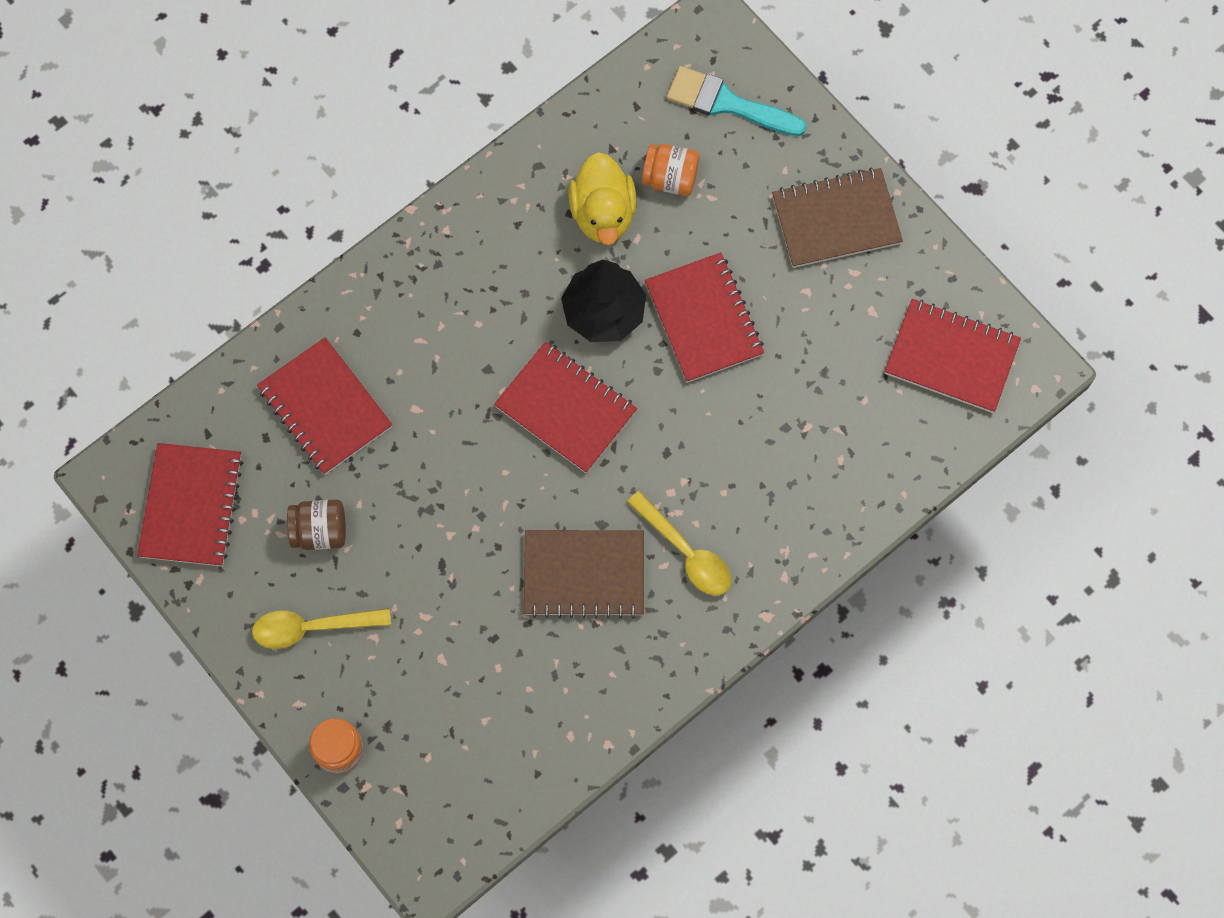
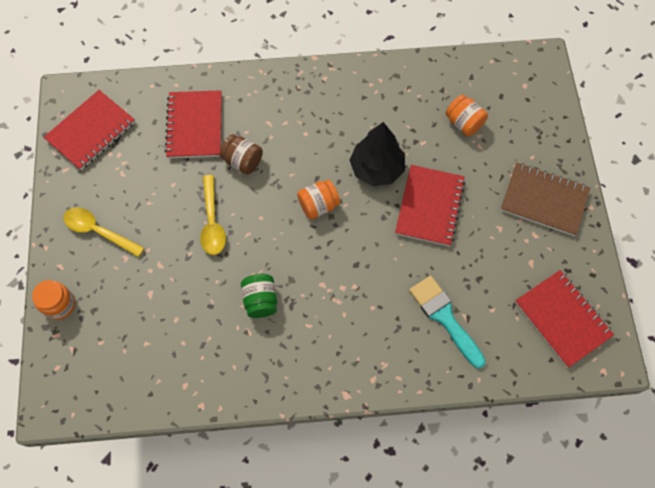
camera: 35 degrees right, 5 degrees down
brown jar [287,499,346,550] -> brown jar moved to [220,134,263,174]
red notebook [494,342,637,473] -> orange jar [297,180,340,220]
brown notebook [524,530,644,618] -> green jar [241,274,277,318]
yellow duck [568,152,637,246] -> none
yellow spoon [627,491,732,596] -> yellow spoon moved to [200,175,226,255]
turquoise brush [667,66,807,136] -> turquoise brush moved to [409,276,486,369]

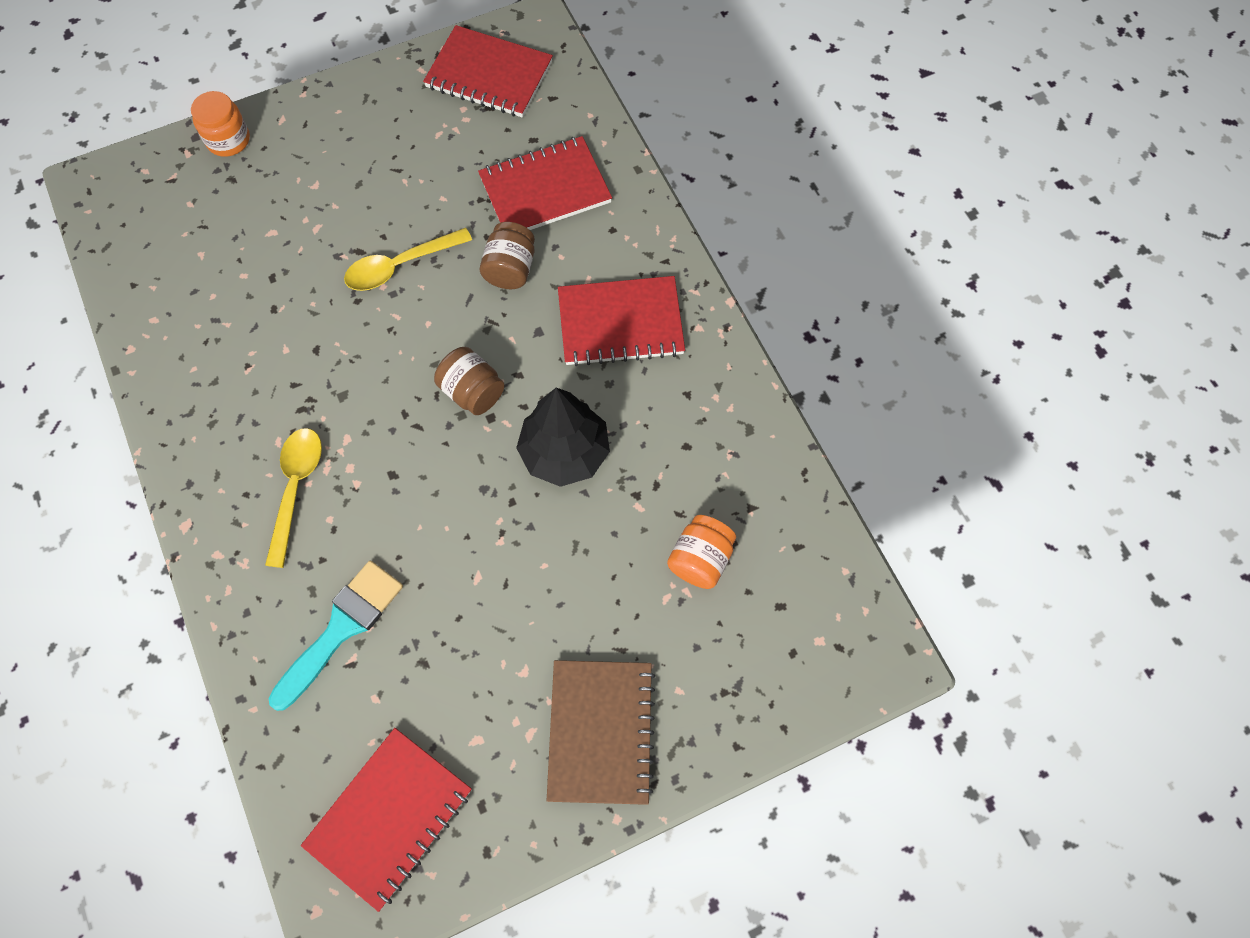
camera: 70 degrees right, 0 degrees up
yellow spoon [64,207,144,257] -> yellow spoon moved to [265,428,322,568]
green jar [241,274,277,318] -> none
orange jar [297,180,340,220] -> brown jar [434,347,504,415]
red notebook [395,165,465,246] -> red notebook moved to [558,276,685,367]

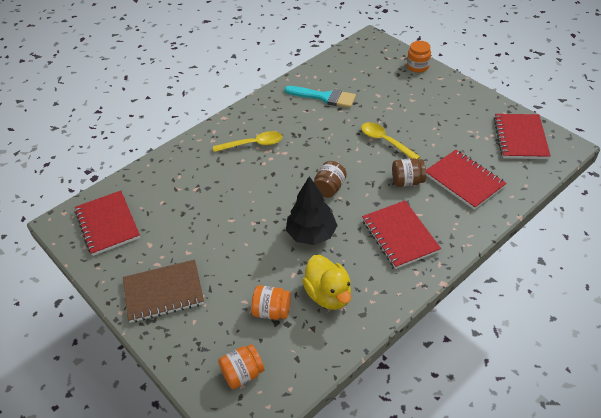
camera: 75 degrees right, 20 degrees down
turquoise brush [268,561,403,711] -> turquoise brush moved to [284,86,356,108]
red notebook [301,728,472,912] -> red notebook turned 45 degrees clockwise [75,191,140,256]
none -> orange jar [218,344,265,389]
none -> yellow duck [302,255,351,310]

